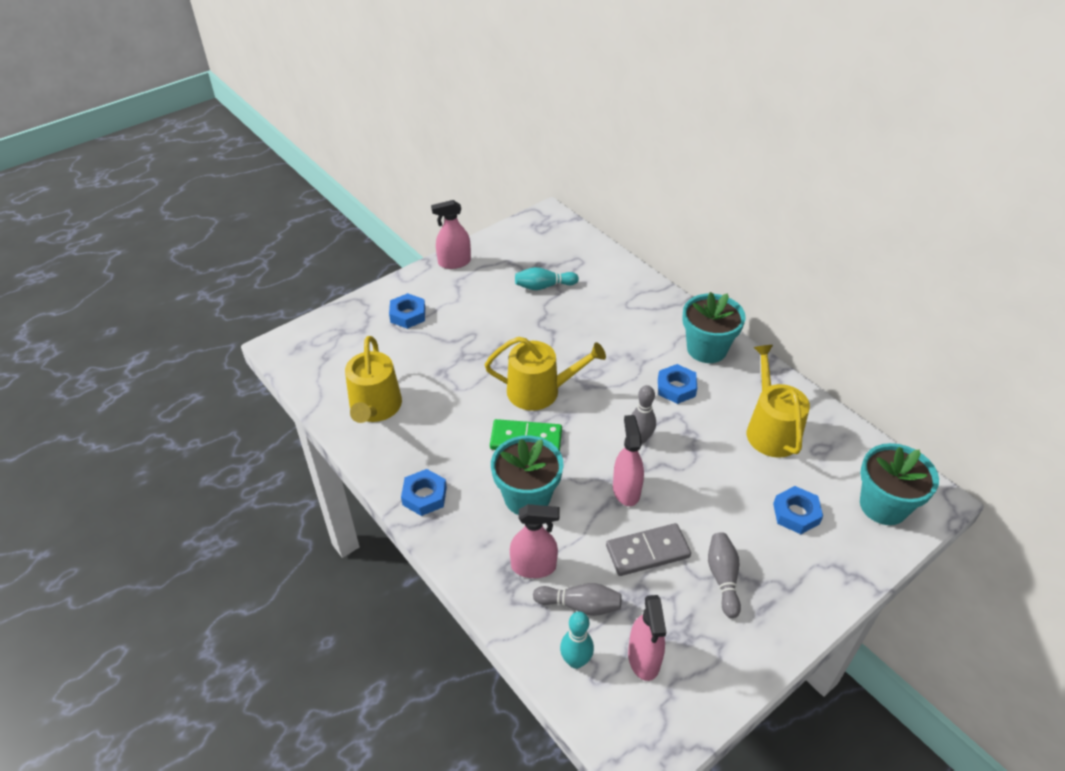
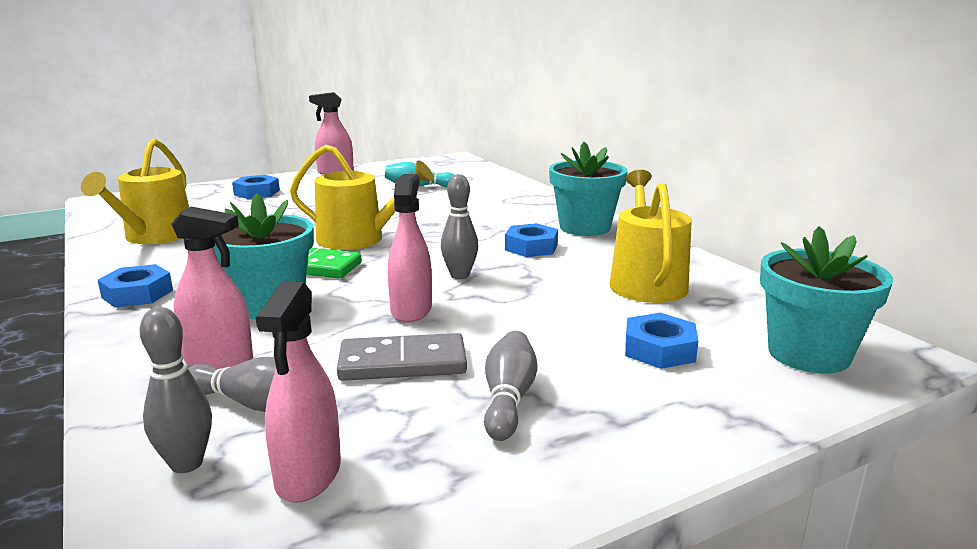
camera: 10 degrees right, 25 degrees down
turquoise bowling pin [560,611,594,669] -> grey bowling pin [140,307,212,473]

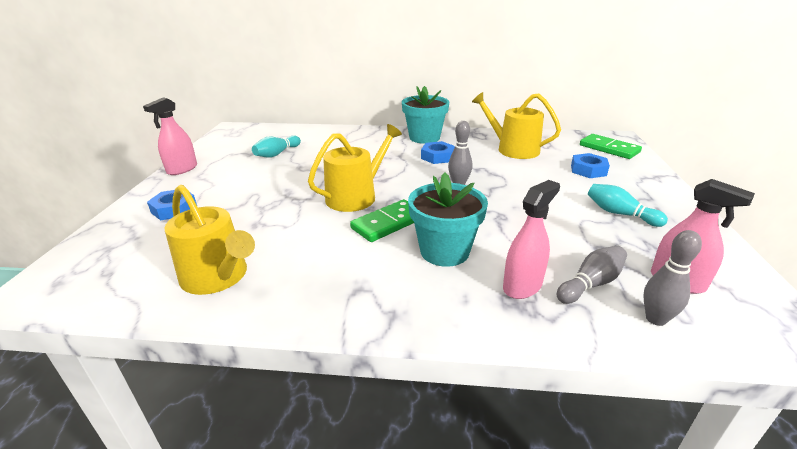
camera: 55 degrees left, 10 degrees up
blue nut [98,264,173,308] -> none
grey domino [337,333,467,381] -> none
pink spray bottle [388,174,432,323] -> none
grey bowling pin [484,331,538,441] -> turquoise bowling pin [588,184,668,227]
turquoise flower pot [760,226,893,374] -> green domino [580,134,642,159]

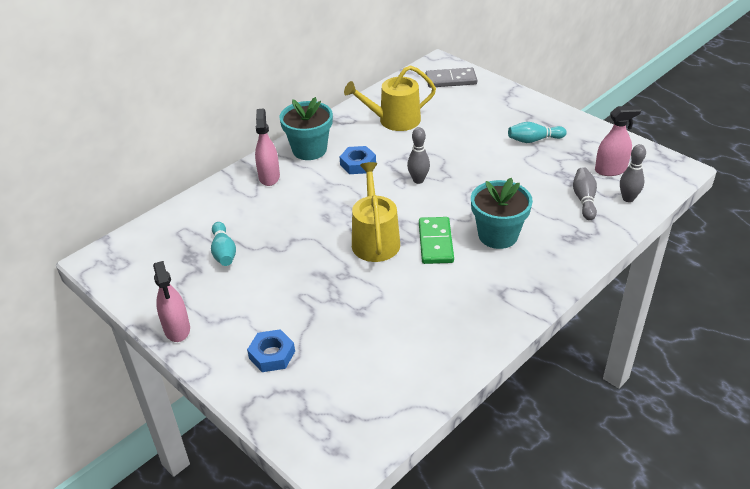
camera: 50 degrees left, 10 degrees up
yellow watering can [164,185,255,295] -> none
pink spray bottle [503,180,560,299] -> pink spray bottle moved to [255,109,280,186]
blue nut [571,153,610,178] -> none
green domino [580,134,642,159] -> grey domino [426,68,477,88]

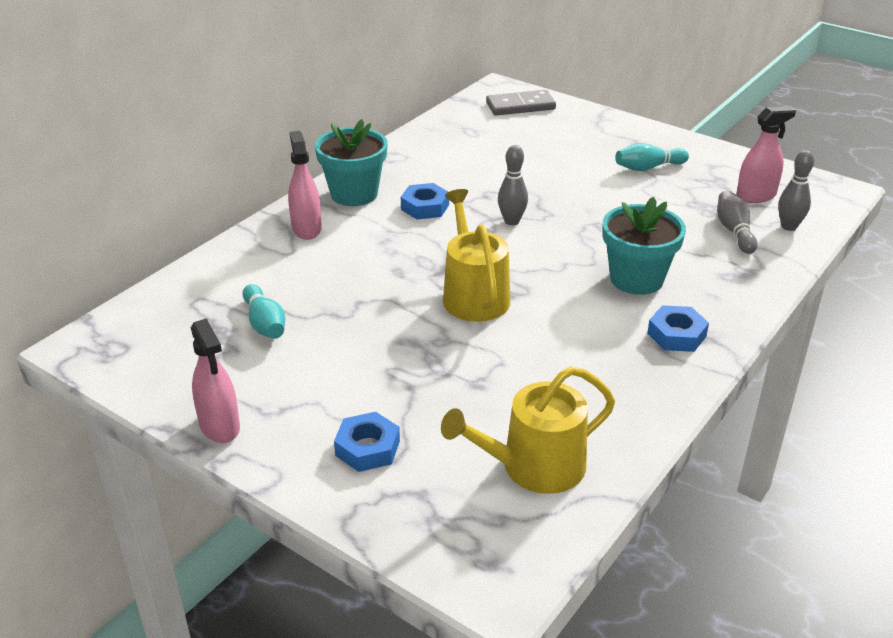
camera: 10 degrees left, 5 degrees down
yellow watering can [344,65,436,131] -> yellow watering can moved to [441,366,615,494]
green domino [419,217,454,264] -> none
none -> blue nut [647,305,709,352]

